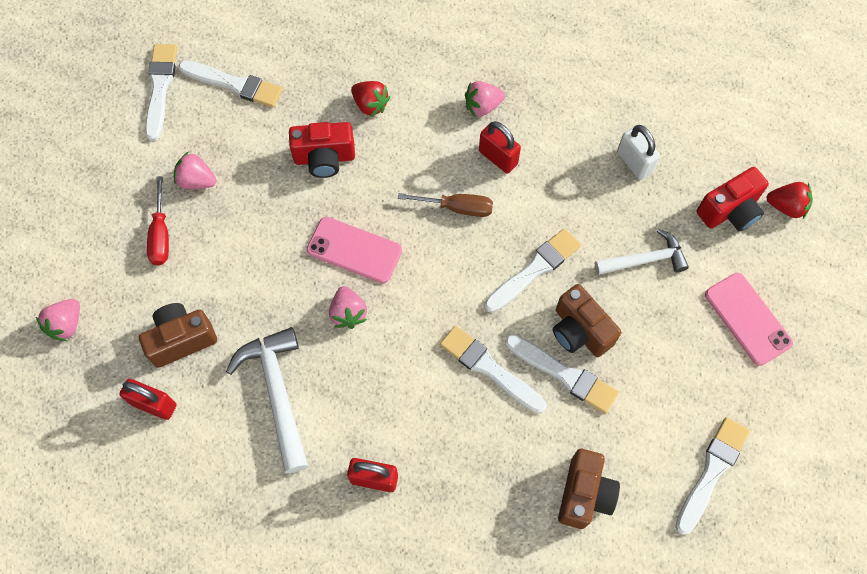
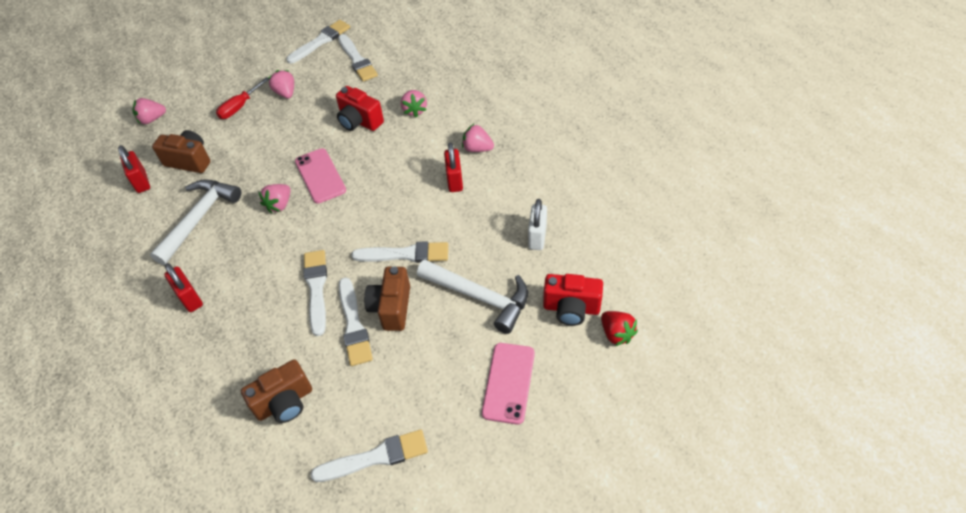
camera: 45 degrees right, 15 degrees down
red strawberry [351,81,390,117] -> pink strawberry [401,90,427,117]
brown screwdriver [398,193,493,217] -> none
white hammer [595,229,689,275] -> white hammer [417,259,528,334], size x1.50

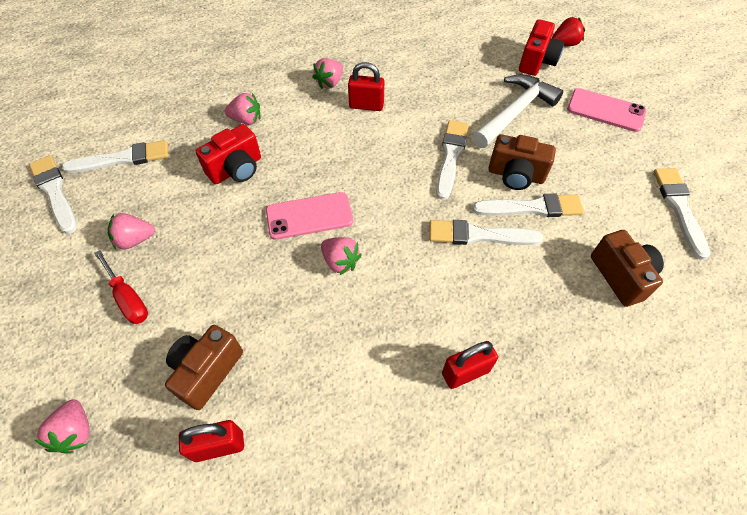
camera: 80 degrees left, 5 degrees up
white hammer [150,179,241,265] -> none
white padlock [528,199,547,250] -> none

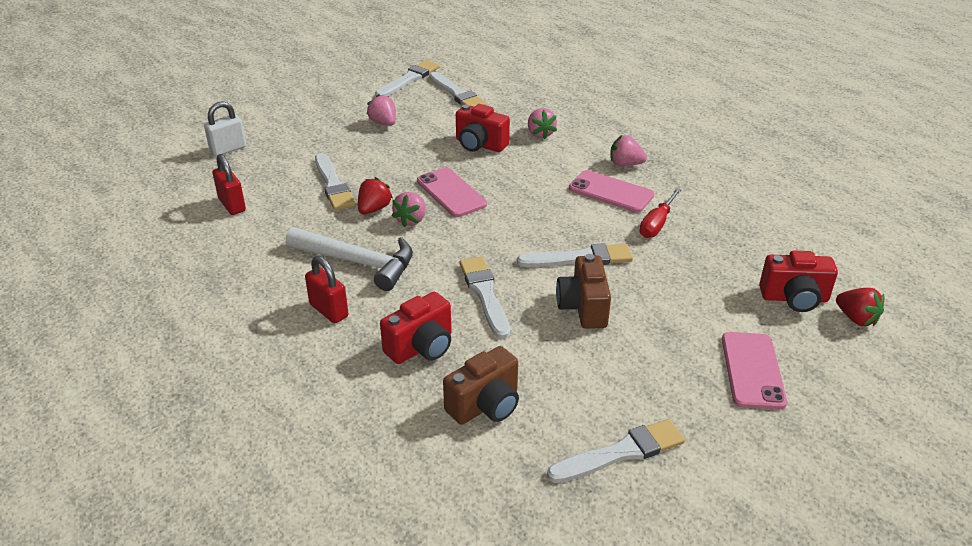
camera: 70 degrees right, 20 degrees down
pink strawberry [35,400,90,454] -> white padlock [204,101,246,156]
red screwdriver [94,250,148,324] -> red screwdriver moved to [640,188,682,238]
brown camera [165,325,243,410] -> none
red padlock [348,62,384,111] -> pink phone [569,170,654,212]
white hammer [472,74,563,148] -> white hammer moved to [286,227,413,291]
white brush [472,194,584,217] -> white brush moved to [315,153,356,210]
none -> red strawberry [358,177,393,214]
none -> red camera [380,292,452,364]

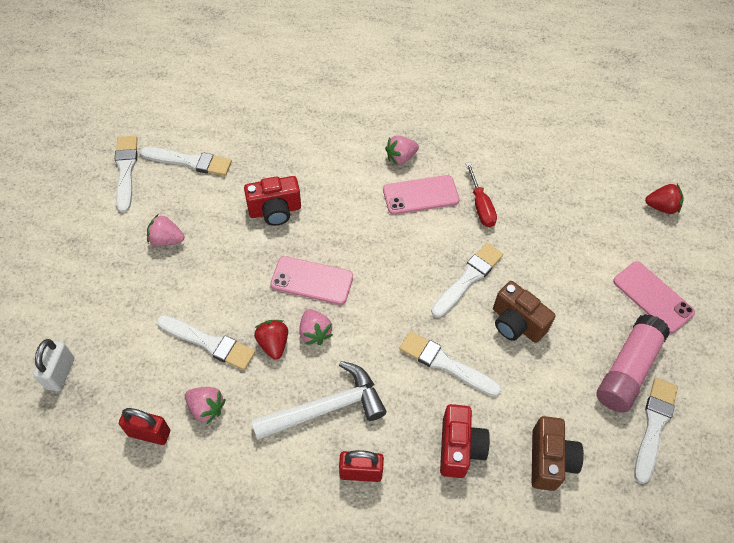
camera: 45 degrees left, 20 degrees up
pink strawberry [528,108,557,139] -> pink strawberry moved to [185,387,226,424]
red camera [759,251,838,312] -> none
none -> pink glue stick [596,314,670,413]

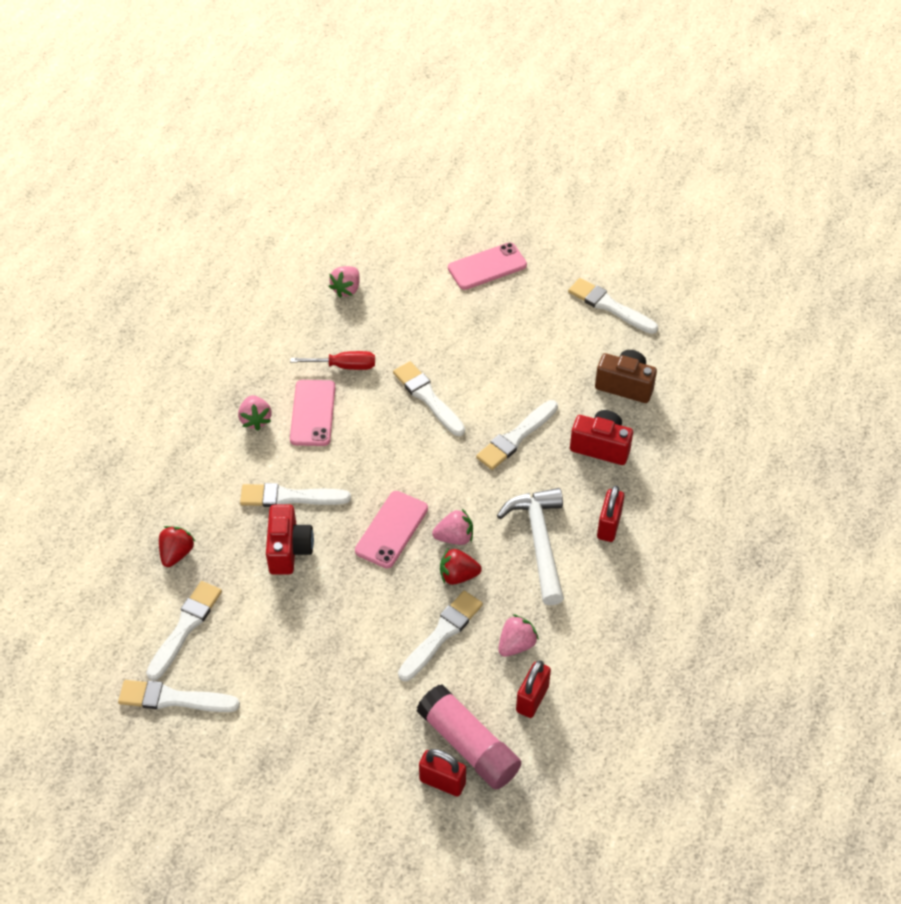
camera: 75 degrees left, 5 degrees down
white padlock [33,339,74,392] -> red padlock [419,749,466,797]
pink strawberry [147,214,184,246] -> pink strawberry moved to [329,266,360,298]
brown camera [493,281,556,343] -> none
pink glue stick [596,314,670,413] -> pink glue stick moved to [417,684,521,789]
red strawberry [645,184,684,214] -> red strawberry moved to [159,526,195,567]
none -> white brush [240,483,351,507]

